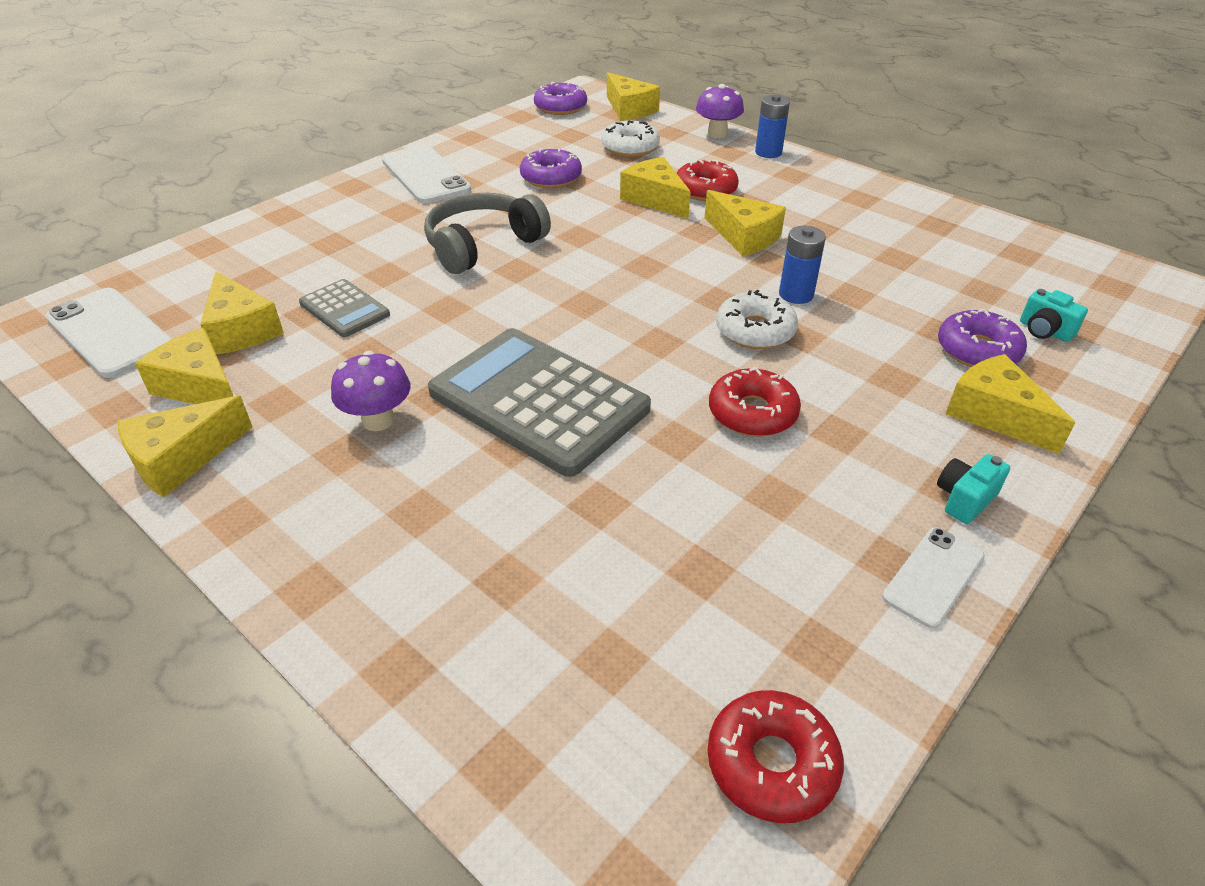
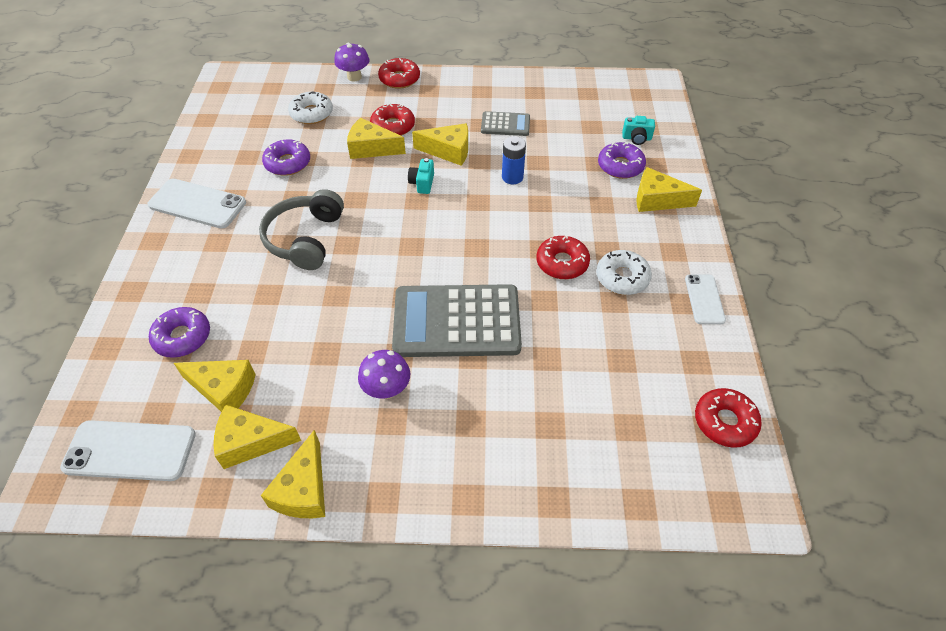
camera: 40 degrees left, 10 degrees up
grey calculator [299,279,390,337] -> grey calculator moved to [481,111,530,136]
purple donut [534,82,587,115] -> purple donut moved to [149,307,210,358]
yellow cheese [607,72,660,121] -> none
white donut [716,290,798,349] -> white donut moved to [596,250,652,295]
blue battery [755,94,790,158] -> red donut [378,58,420,89]
turquoise camera [937,454,1010,524] -> turquoise camera moved to [408,158,434,194]

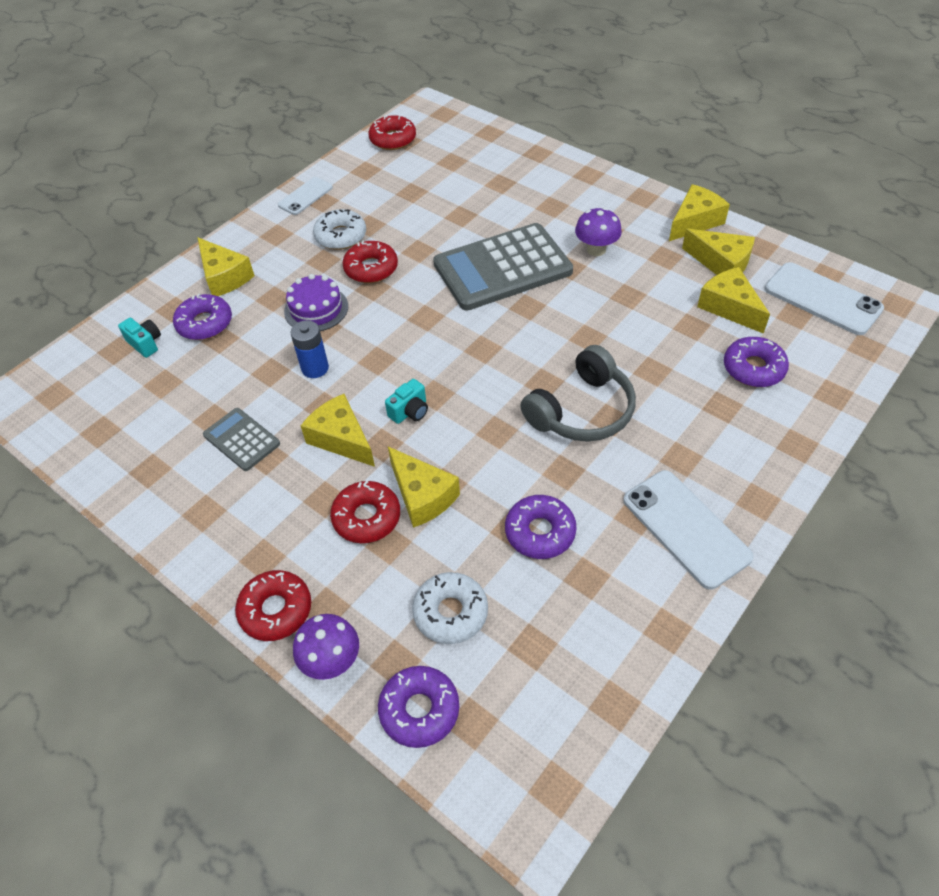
camera: 140 degrees left, 0 degrees up
grey calculator [392,284,522,357] -> grey calculator turned 120 degrees clockwise [433,223,573,311]
none -> purple cake [284,274,348,331]
none -> purple donut [378,666,459,748]

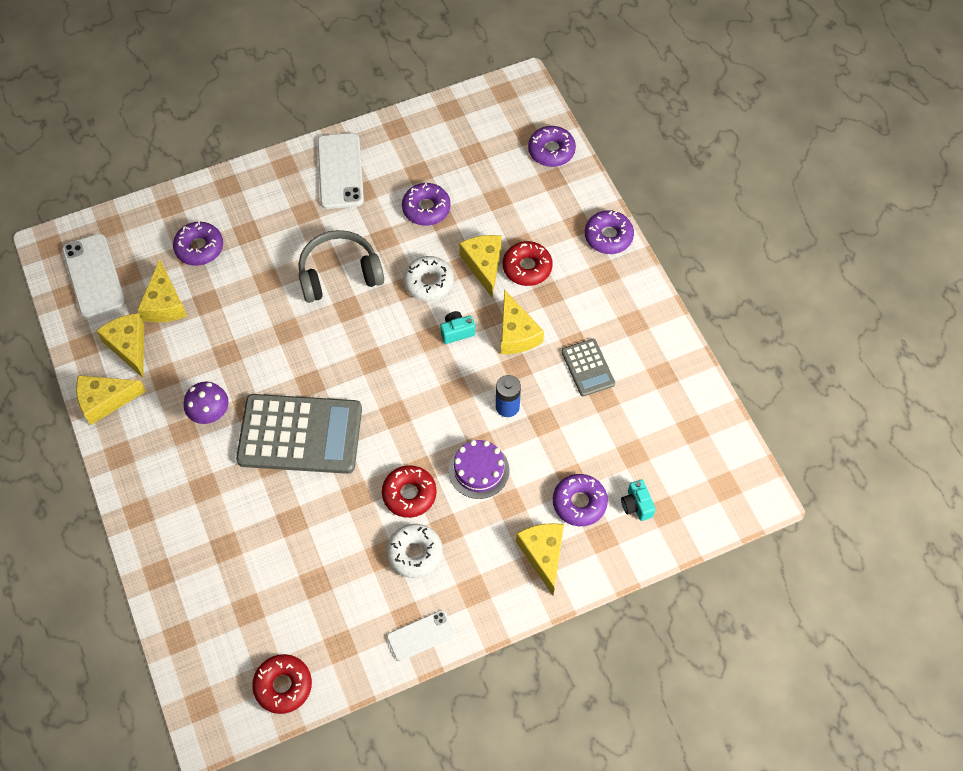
camera: 155 degrees left, 10 degrees up
red donut [235,570,311,641] -> purple donut [585,210,634,254]
purple mushroom [293,614,359,680] -> none
white donut [412,572,488,644] -> white donut moved to [403,256,454,301]

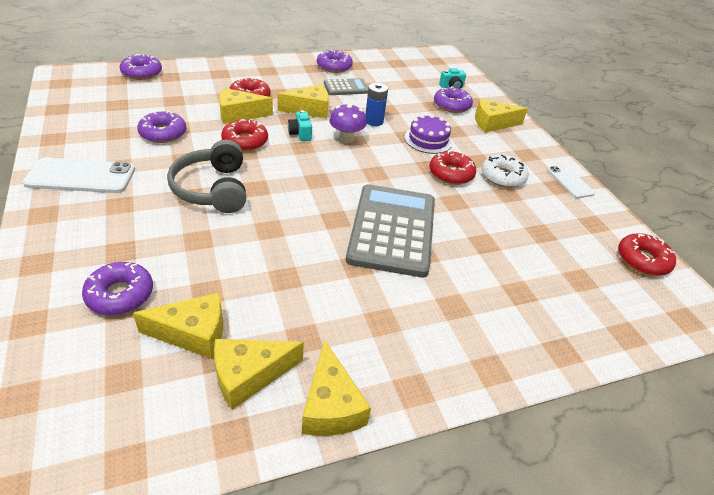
camera: 90 degrees left, 20 degrees down
white phone [62,234,126,319] -> none
purple mushroom [184,382,229,424] -> purple mushroom moved to [329,103,367,143]
white donut [403,256,454,301] -> red donut [221,119,268,151]
purple donut [585,210,634,254] -> purple donut moved to [317,50,353,73]

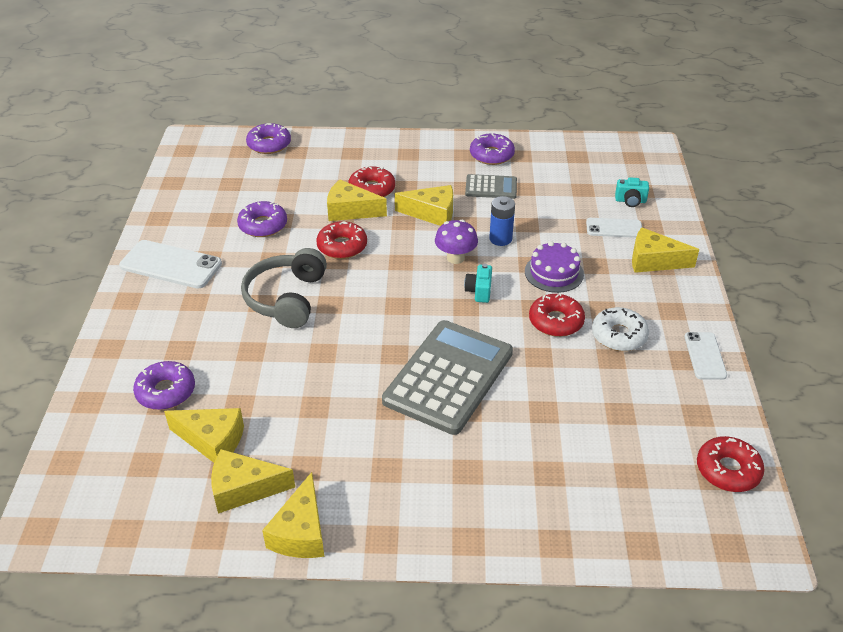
camera: 25 degrees right, 0 degrees up
turquoise camera [288,110,312,141] -> turquoise camera moved to [464,264,492,303]
purple donut [434,86,473,113] -> white phone [586,218,642,238]

